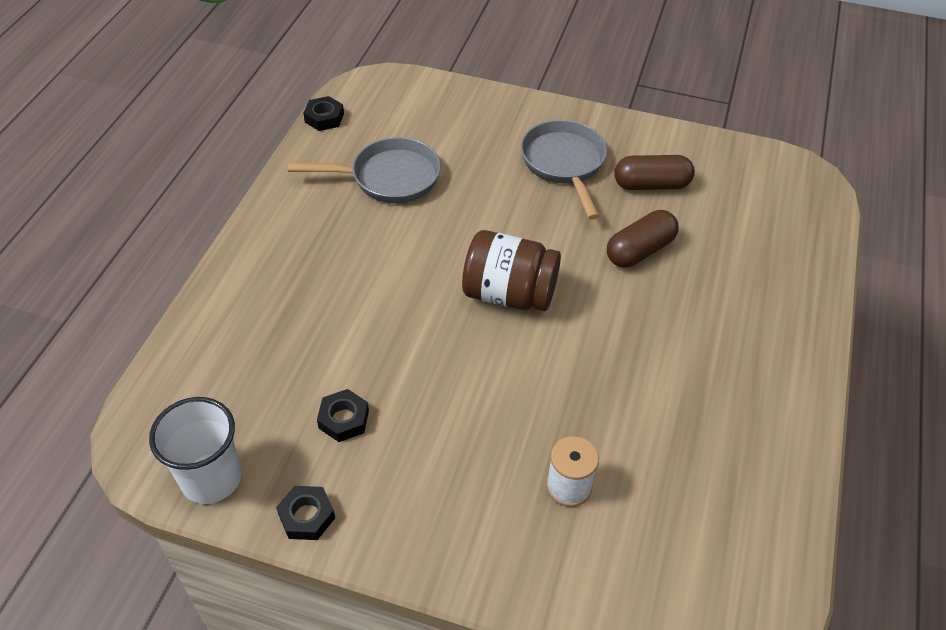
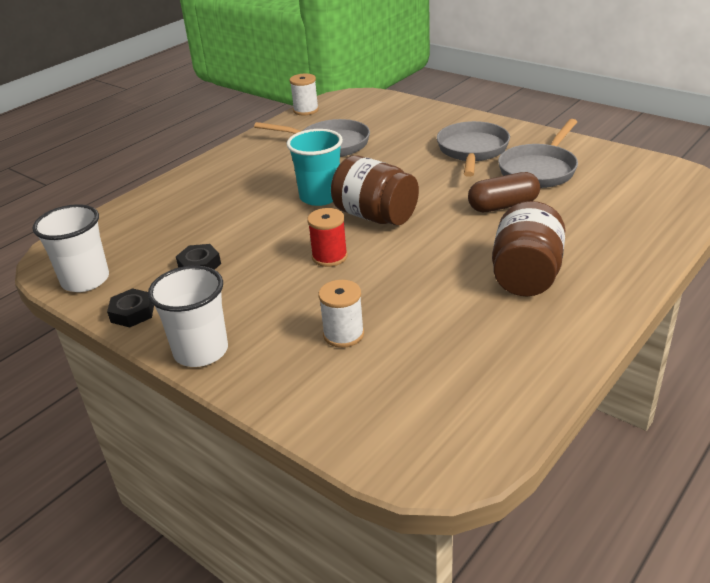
camera: 25 degrees right, 15 degrees down
black nut [303,96,344,131] -> white spool [290,74,319,115]
brown capsule [614,155,695,190] -> grey pan [498,119,578,188]
none -> white cup [148,265,228,367]
none -> turquoise cup [287,129,343,206]
none -> red spool [307,208,348,267]
none -> brown jar [492,201,565,296]

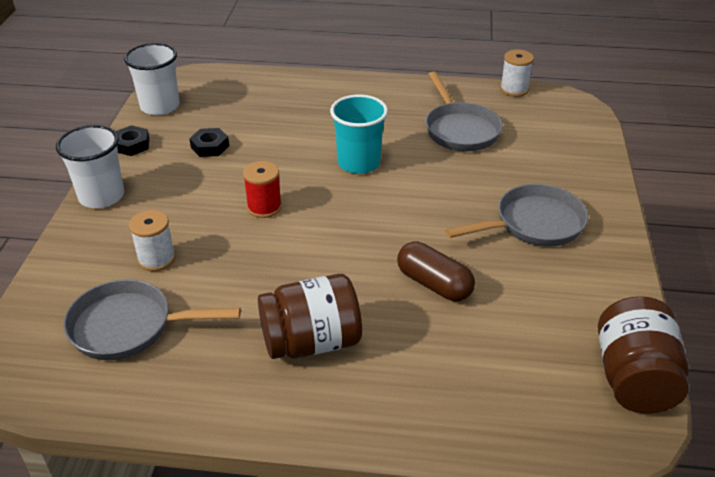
camera: 55 degrees right, 5 degrees up
brown jar [331,155,419,225] -> brown jar moved to [598,296,689,414]
grey pan [498,119,578,188] -> grey pan moved to [63,279,241,360]

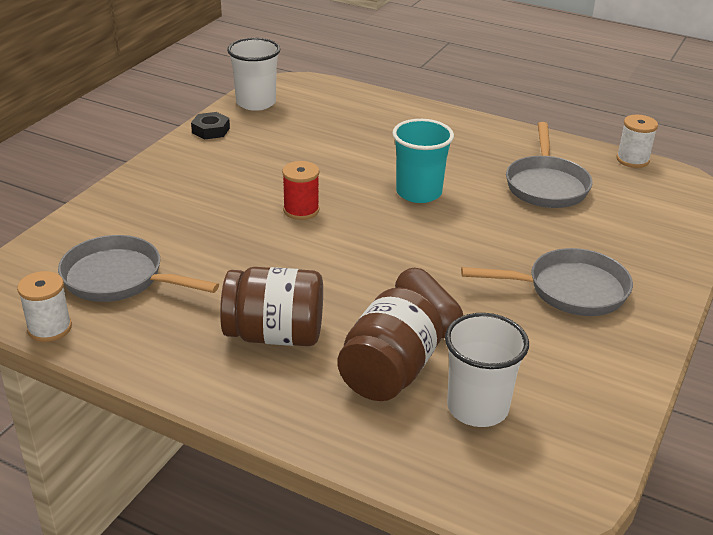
camera: 20 degrees right, 5 degrees down
white cup [56,125,124,208] -> white cup moved to [445,313,529,427]
white spool [129,210,176,271] -> white spool moved to [17,271,72,342]
black nut [189,128,229,157] -> none
brown jar [598,296,689,414] -> brown jar moved to [338,287,443,401]

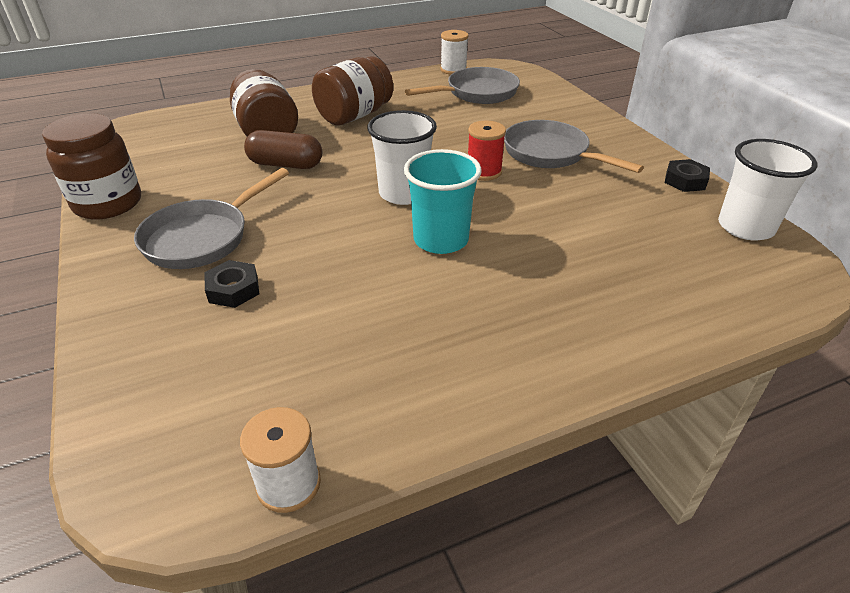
camera: 130 degrees right, 5 degrees up
white cup [445,313,529,427] -> white cup moved to [367,110,437,205]
grey pan [506,122,593,208] -> grey pan moved to [504,120,644,173]
none -> brown jar [42,113,141,220]
none -> black nut [205,260,259,308]

